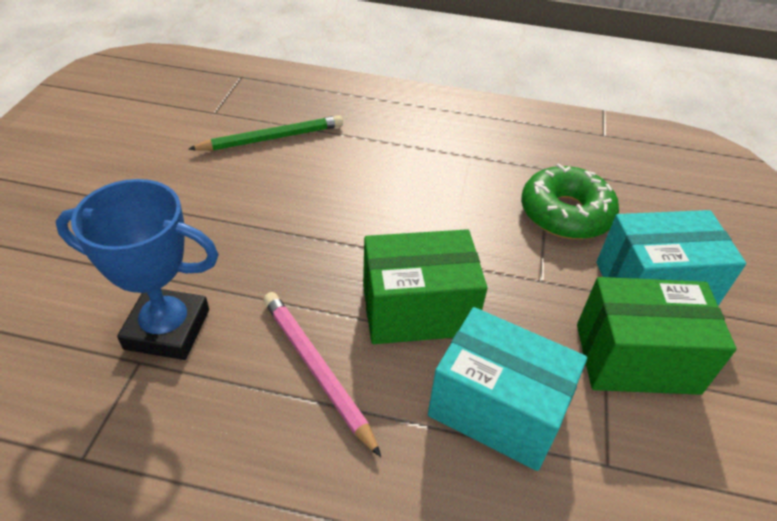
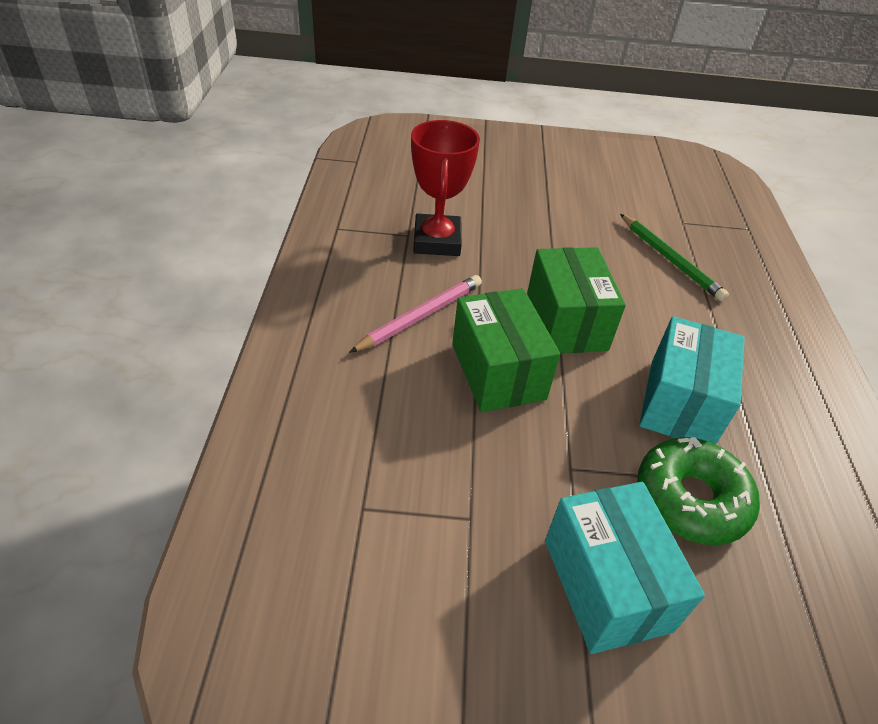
camera: 80 degrees right, 0 degrees up
blue trophy [55,179,219,360] -> red trophy [411,120,480,256]
turquoise box [428,307,587,471] -> turquoise box moved to [639,316,745,445]
green box [577,277,736,395] -> green box moved to [527,247,626,353]

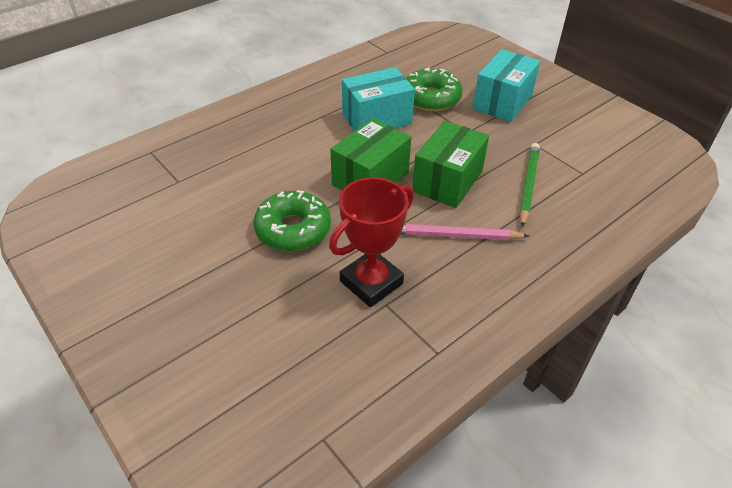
camera: 130 degrees left, 0 degrees up
green pencil [620,214,729,301] -> green pencil moved to [519,143,540,227]
none -> green donut [253,190,331,251]

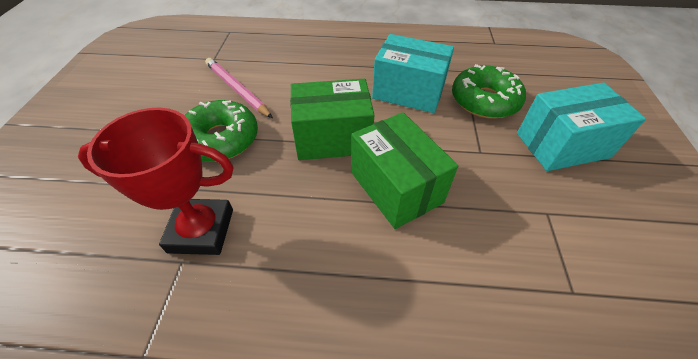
camera: 45 degrees right, 5 degrees up
pink pencil [401,224,529,240] -> pink pencil moved to [205,58,273,118]
green box [412,121,489,208] -> green box turned 75 degrees clockwise [351,112,458,229]
green pencil [519,143,540,227] -> none

